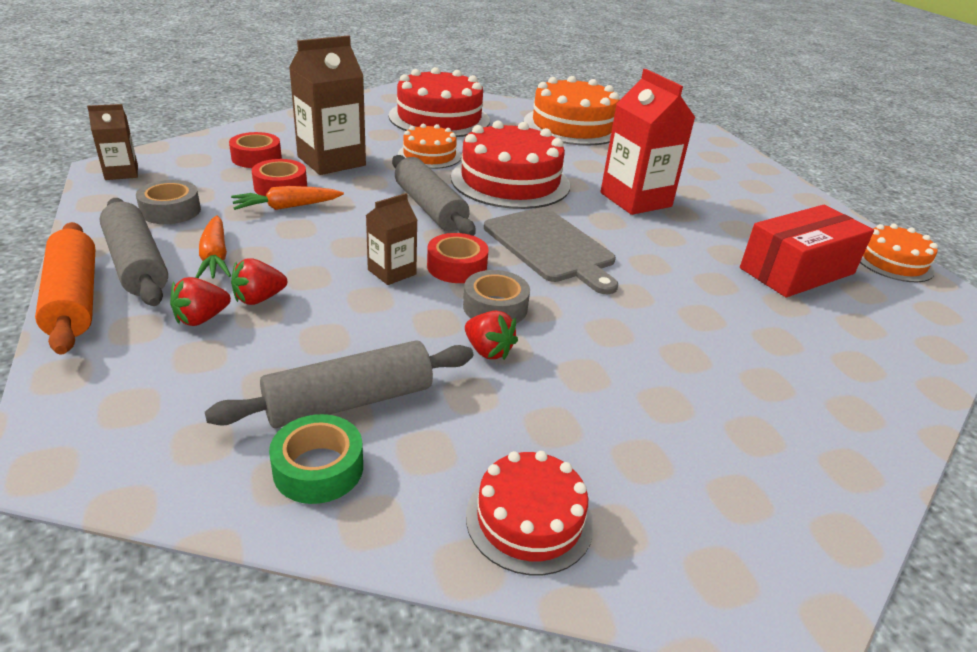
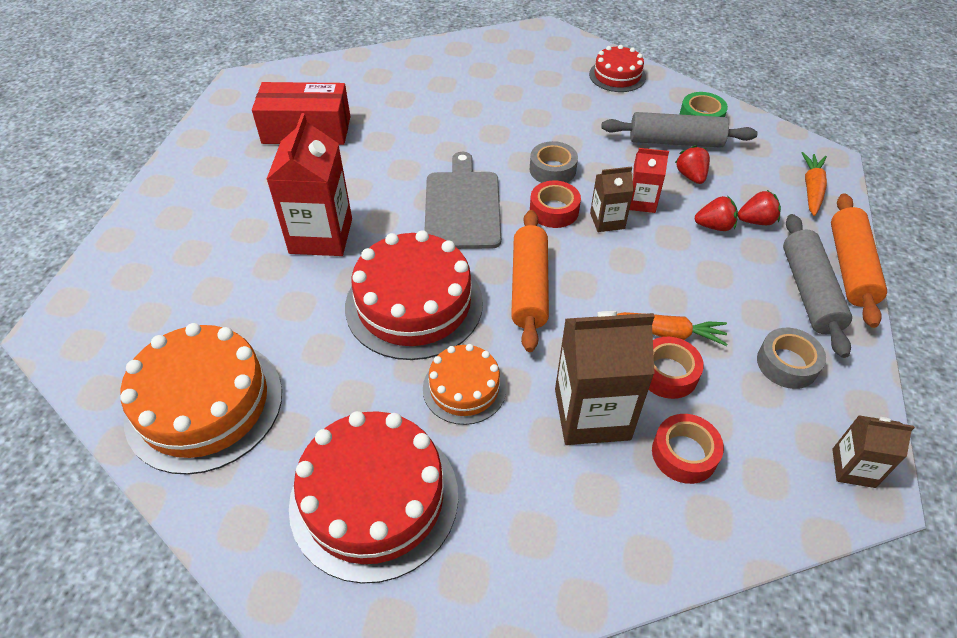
camera: 145 degrees left, 15 degrees up
orange carrot [195,216,231,278] -> orange carrot moved to [802,152,827,216]
grey rolling pin [392,155,476,236] -> orange rolling pin [511,210,549,352]
red strawberry [465,311,518,360] -> red strawberry moved to [675,145,710,184]
orange cake [860,224,938,282] -> none
none -> red carton [629,148,669,213]

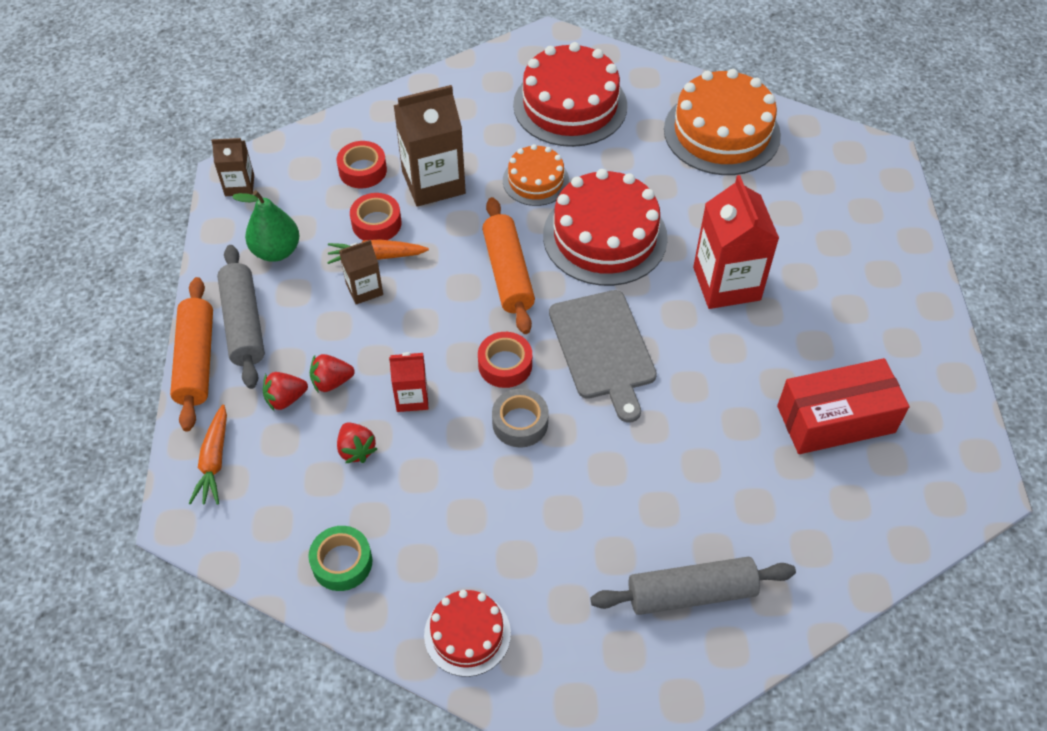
camera: 165 degrees right, 5 degrees up
brown carton [590,167,634,232] -> brown carton moved to [339,240,383,304]
grey rolling pin [601,112,758,148] -> grey rolling pin moved to [590,557,796,615]
grey tape [757,328,826,389] -> green pear [232,190,300,262]

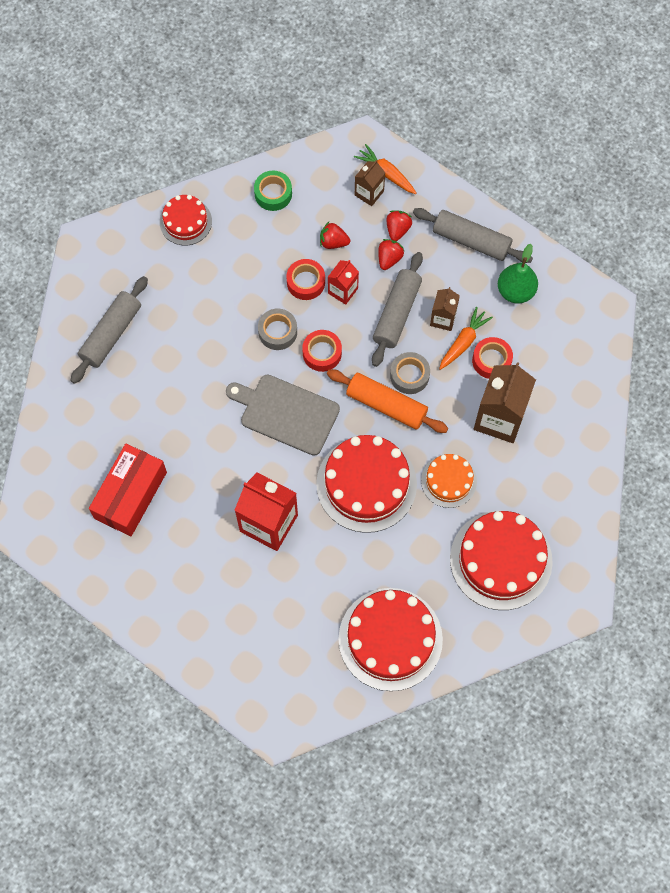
camera: 130 degrees right, 15 degrees up
orange rolling pin [170,277,213,431] -> none
brown carton [211,138,254,196] -> brown carton moved to [355,160,385,206]
red tape [336,141,387,188] -> red tape moved to [286,259,325,300]
orange cake [664,69,781,175] -> red cake [338,588,443,691]
none -> grey rolling pin [372,252,423,367]
none -> grey tape [390,352,430,394]

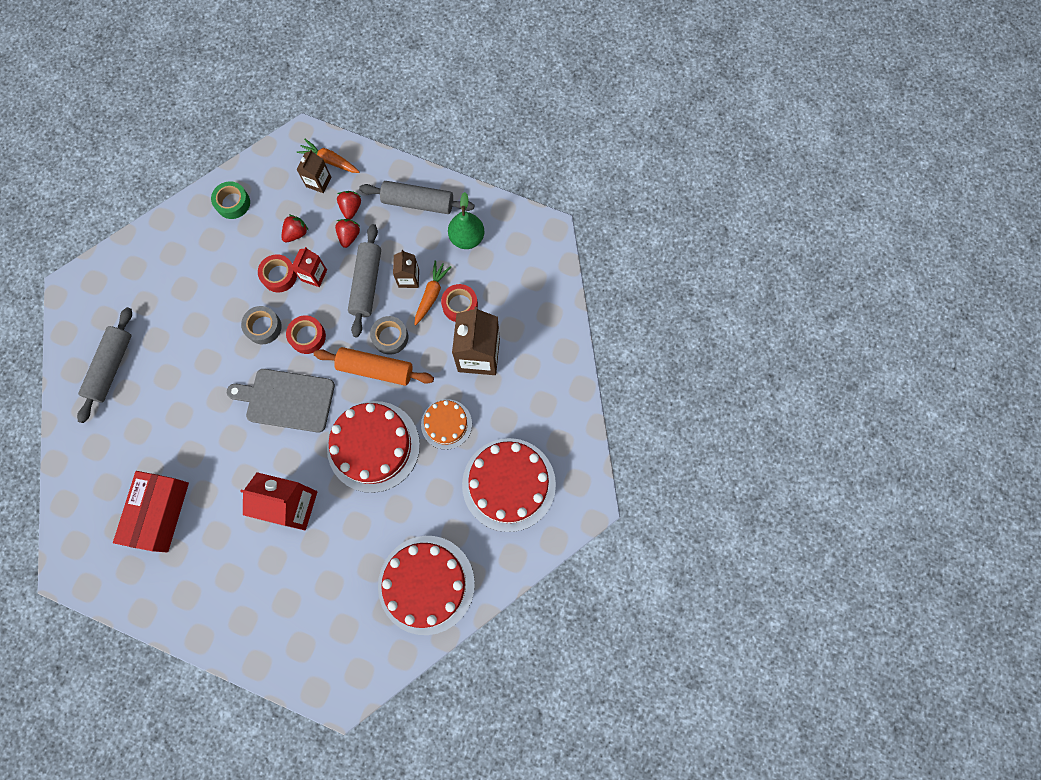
camera: 15 degrees left, 5 degrees up
red cake [160,195,212,246] -> none
red strawberry [320,222,350,249] -> red strawberry turned 135 degrees clockwise [282,214,309,243]

